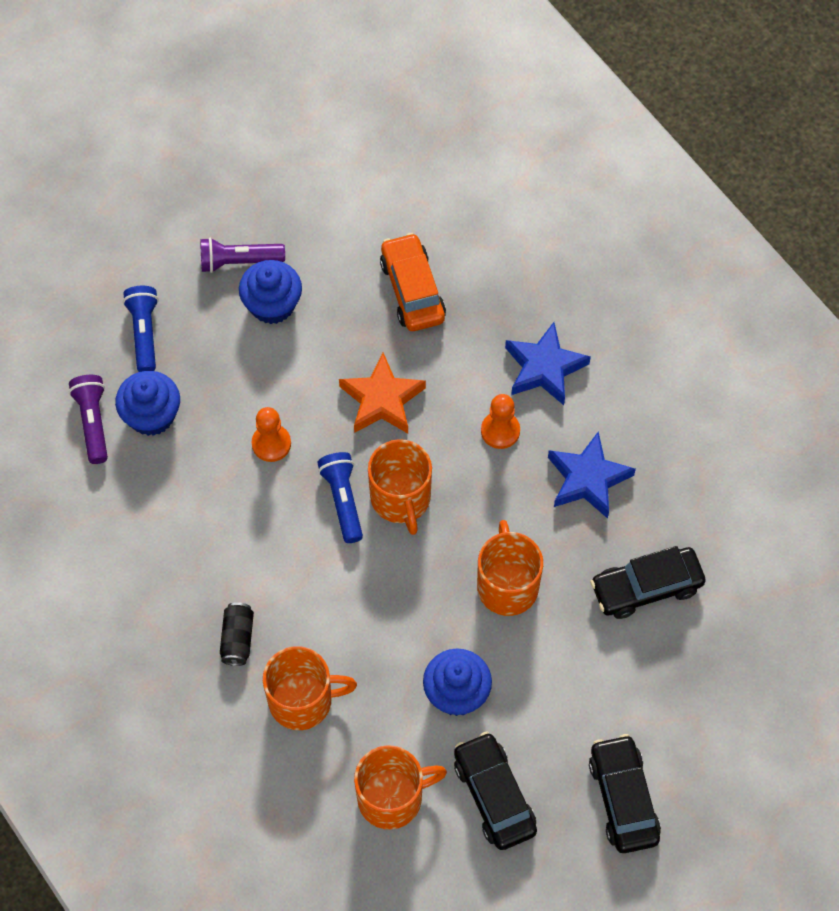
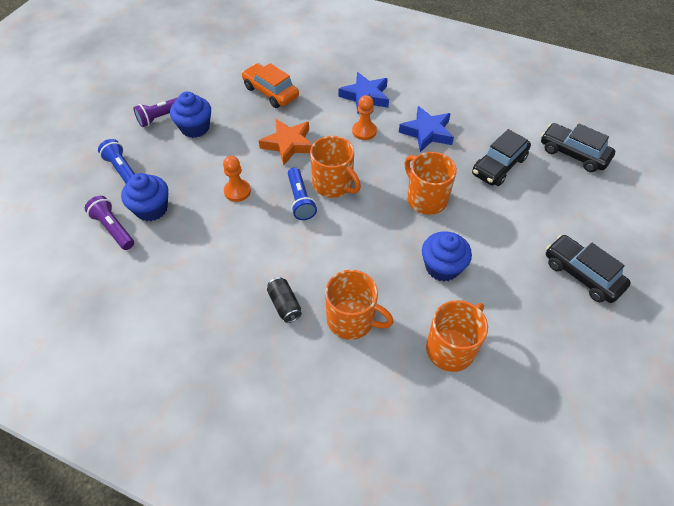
camera: 30 degrees left, 10 degrees down
orange mug [263,646,357,730] -> orange mug turned 60 degrees clockwise [325,270,394,340]
blue flashlight [317,452,363,543] -> blue flashlight turned 150 degrees counterclockwise [288,167,317,220]
black car [454,732,537,850] -> black car moved to [541,123,615,172]

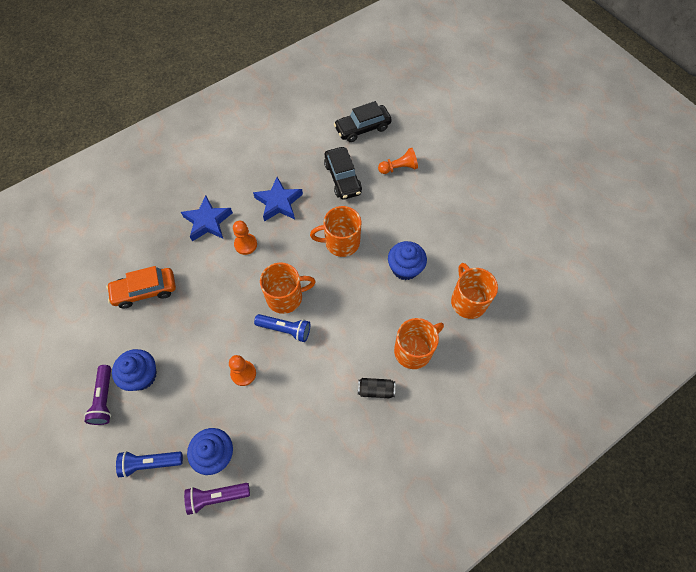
camera: 60 degrees left, 10 degrees up
orange star [259,119,313,165] -> none
black car [546,235,631,303] -> none
none -> orange pawn [378,148,418,174]

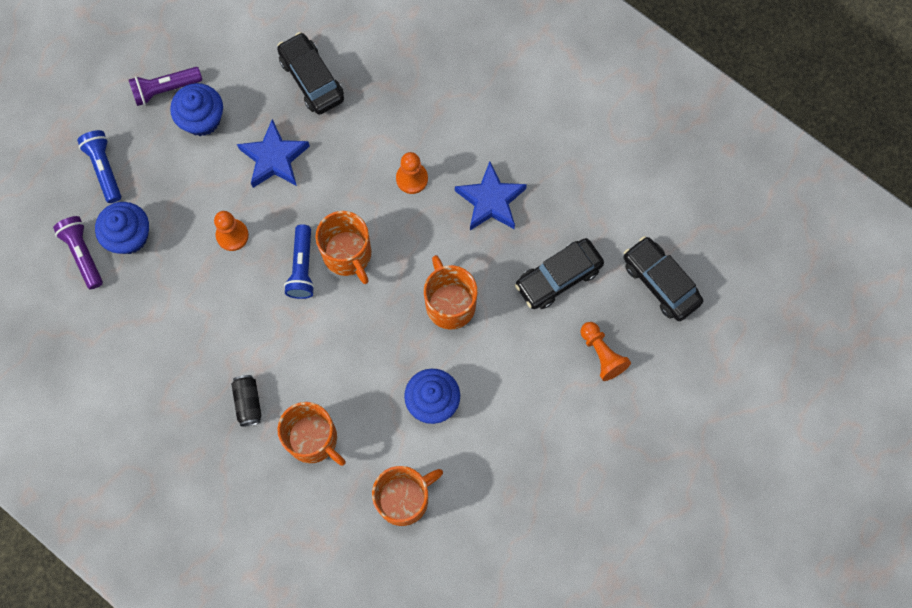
camera: 75 degrees right, 10 degrees up
orange car [106,266,176,308] -> black car [277,32,344,115]
blue star [181,196,233,241] -> blue star moved to [237,119,310,188]

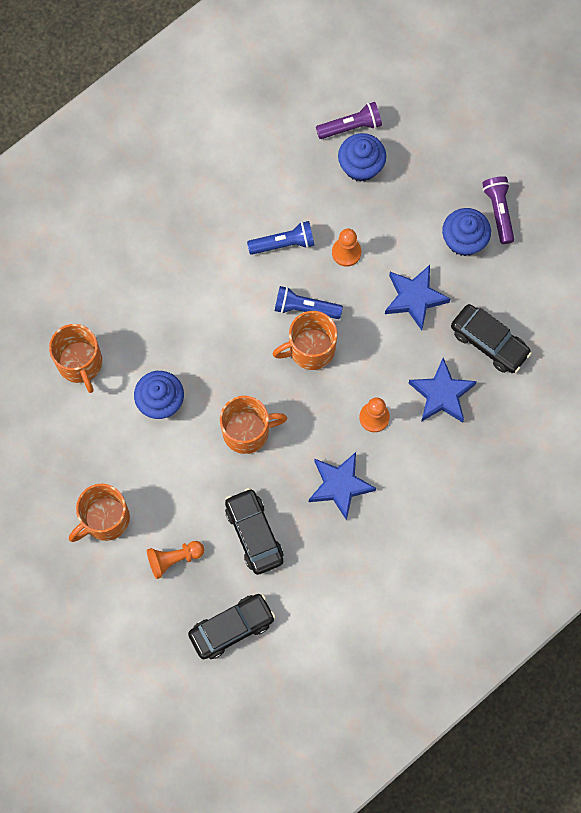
camera: 100 degrees right, 0 degrees up
blue flashlight [77,130,121,203] -> blue flashlight moved to [247,221,315,255]
black can [231,375,262,426] -> none
black car [277,32,344,115] -> black car turned 60 degrees clockwise [451,304,532,373]
orange mug [277,402,346,466] -> orange mug moved to [69,484,130,542]
none -> blue star [409,358,477,423]

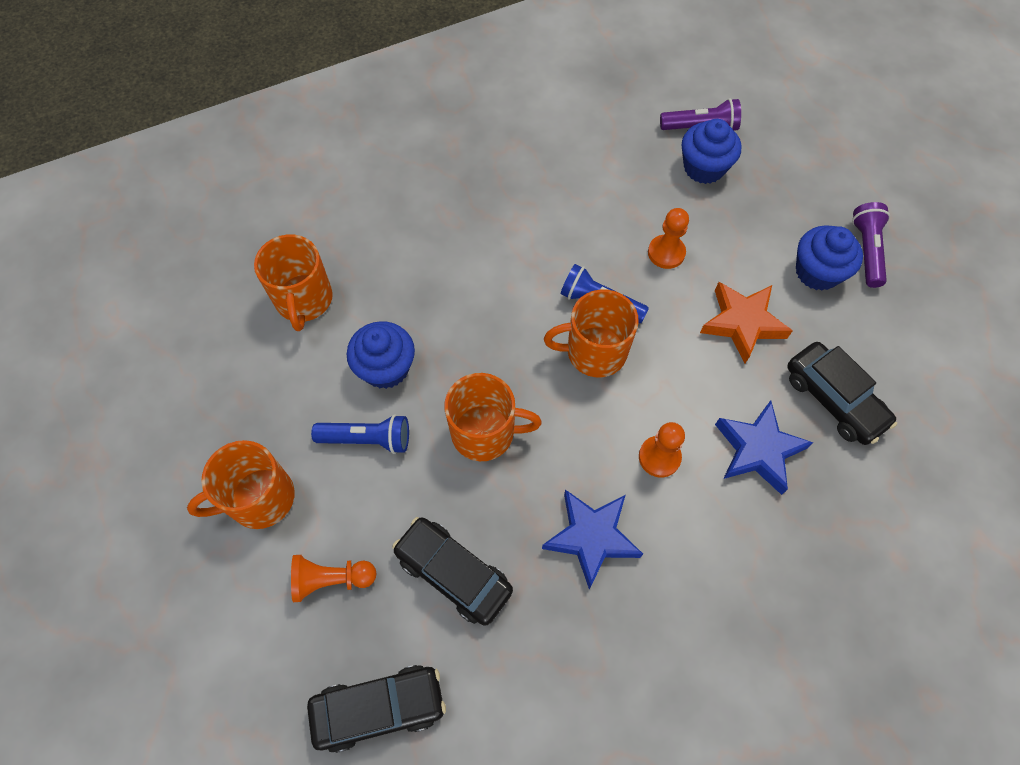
camera: 15 degrees right, 10 degrees down
black car [225,488,284,575] -> black car turned 45 degrees counterclockwise [392,517,513,626]
blue flashlight [247,221,315,255] -> blue flashlight moved to [311,414,409,454]
blue star [385,265,450,331] -> orange star [700,282,793,363]

